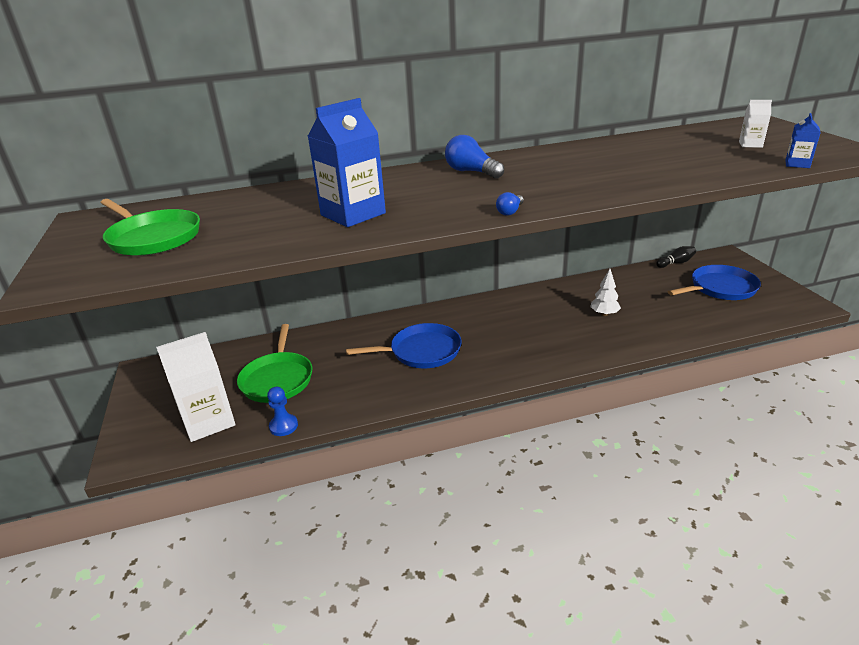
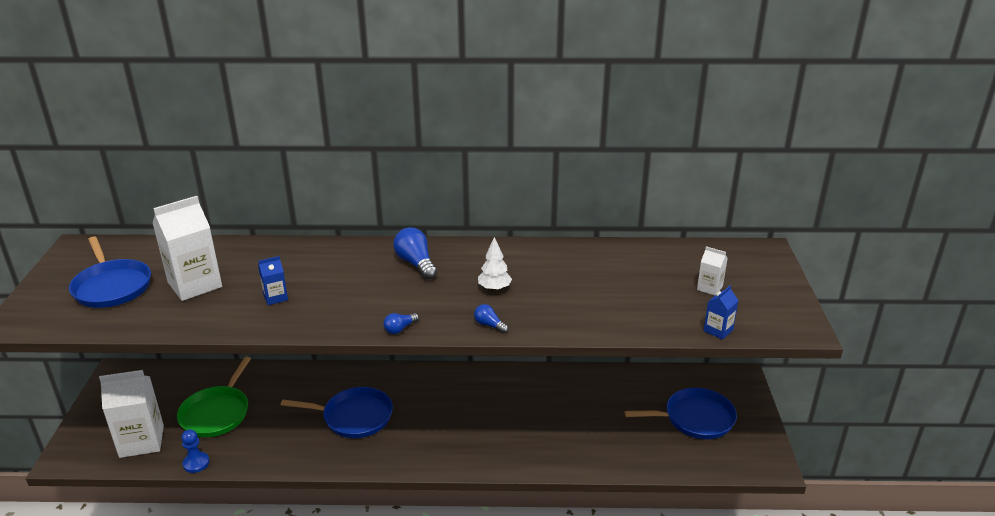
camera: 15 degrees right, 0 degrees up
green pan [101,199,200,256] -> blue pan [69,236,151,308]
blue carton [308,98,386,227] -> blue carton [258,256,288,305], size x0.48
white tree [590,269,621,316] -> white tree moved to [478,237,512,291]
black bowling pin [656,246,696,268] -> none
none -> white carton [153,196,222,301]
none -> blue light bulb [474,304,508,333]

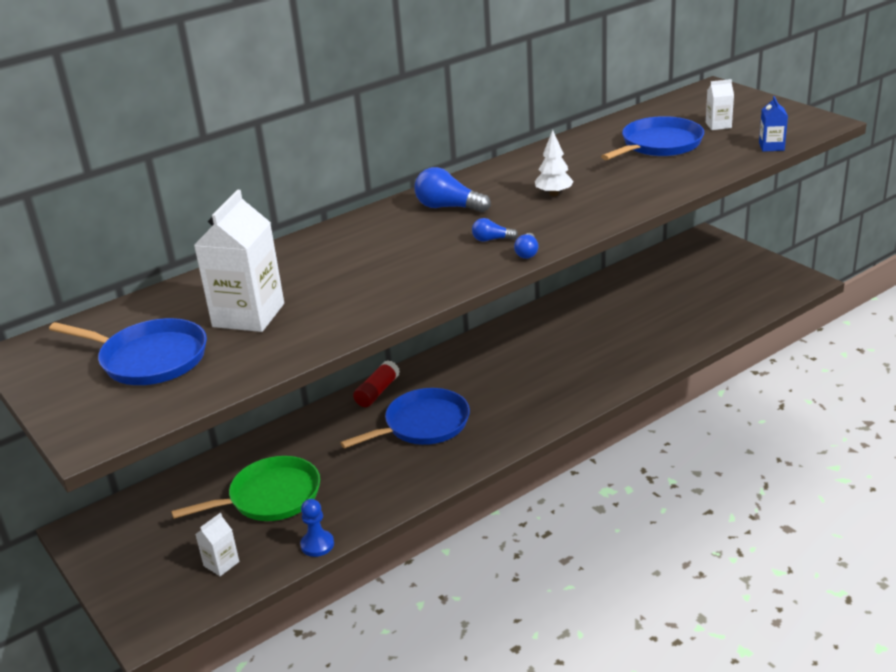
camera: 35 degrees left, 0 degrees up
white carton [99,370,164,458] -> white carton [195,513,239,576], size x0.48
green pan [177,357,251,437] -> green pan turned 90 degrees counterclockwise [171,456,320,521]
blue carton [258,256,288,305] -> none
blue light bulb [474,304,508,333] -> blue light bulb moved to [472,218,518,242]
blue pan [624,388,737,439] -> blue pan moved to [601,116,704,160]
none -> red glue stick [353,360,400,407]

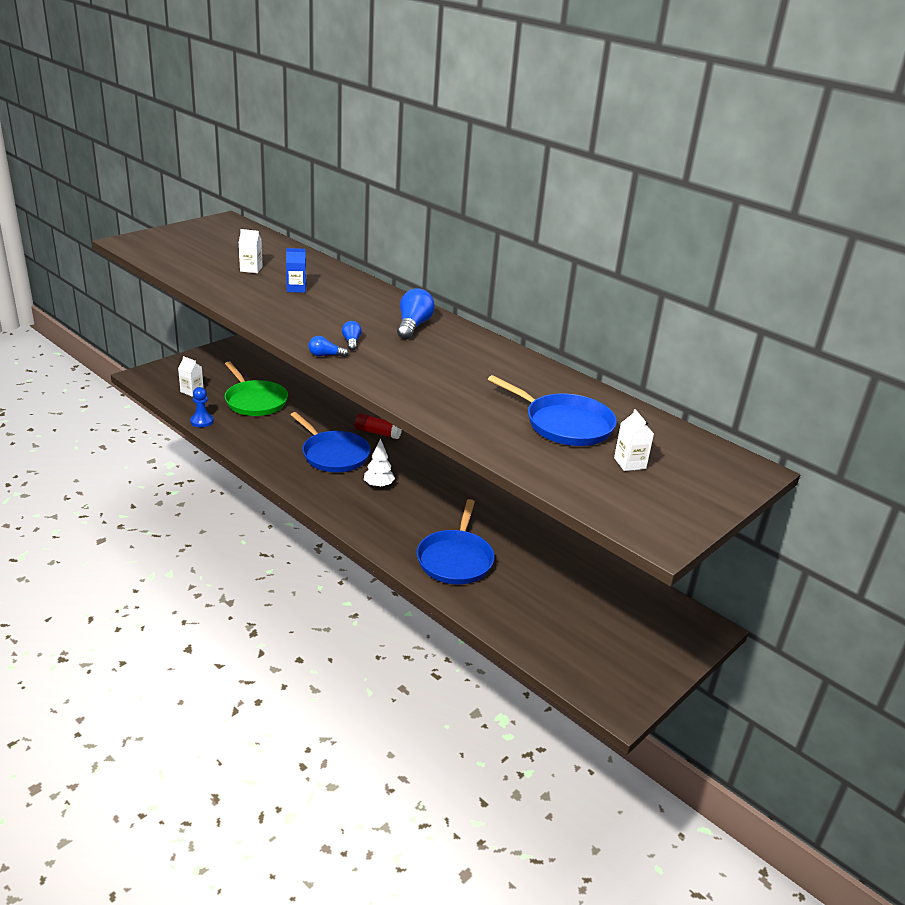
camera: 75 degrees right, 0 degrees up
blue pan [49,318,207,385] -> blue pan moved to [417,499,495,584]
white carton [194,190,284,332] -> white carton [239,229,263,273], size x0.48
white tree [535,130,574,196] -> white tree moved to [364,439,395,488]
blue carton [759,96,788,152] -> blue carton moved to [286,248,306,293]

